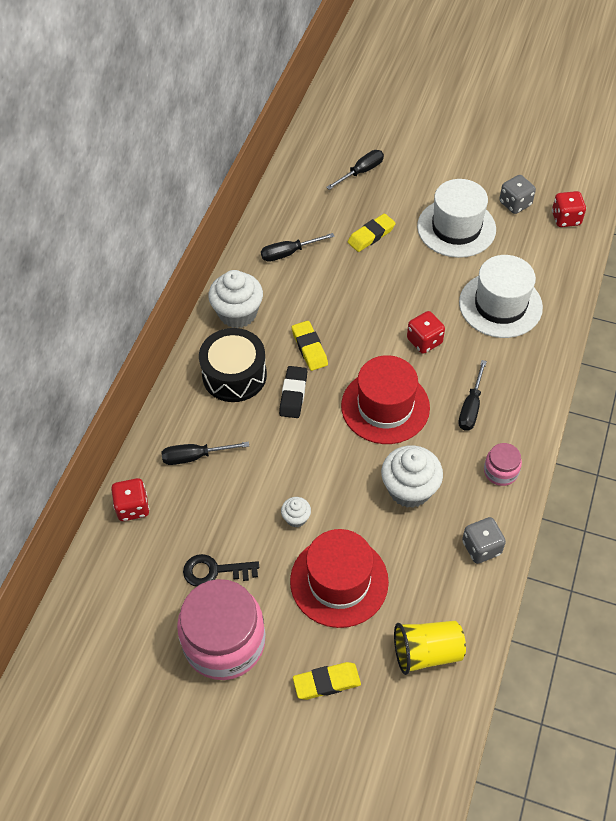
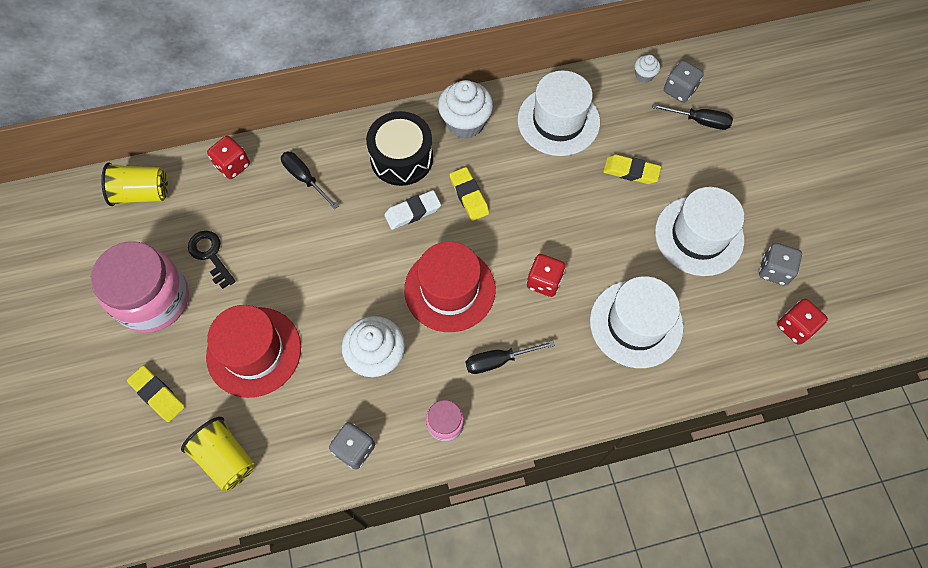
camera: 55 degrees right, 10 degrees up
black screwdriver [261,233,335,262] -> white hat [517,70,600,156]
black eraser [279,366,307,418] -> white eraser [384,190,441,230]
white cupcake [281,497,311,528] -> white cupcake moved to [635,55,660,83]
yellow eraser [292,321,328,371] -> yellow eraser turned 60 degrees counterclockwise [450,167,489,221]
none -> yellow cup [101,163,168,206]
none -> grey dice [664,60,704,103]

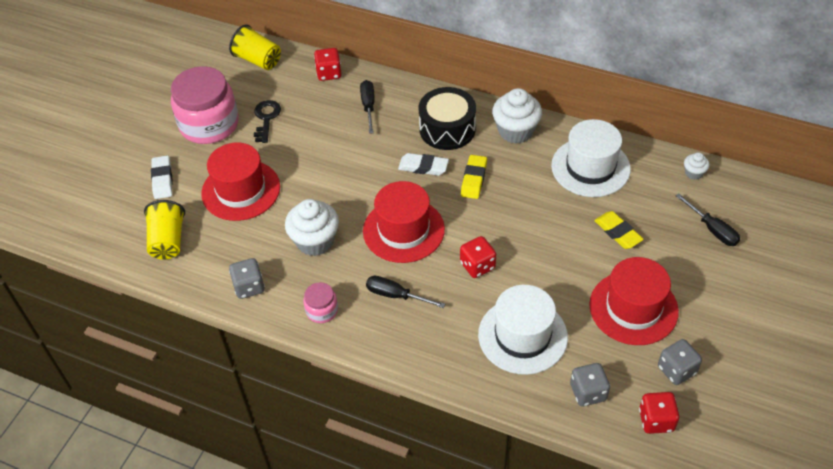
camera: 40 degrees right, 15 degrees down
yellow eraser [127,366,185,422] -> white eraser [151,155,173,199]
white hat [655,187,744,276] -> red hat [589,257,679,345]
grey dice [664,60,704,103] -> grey dice moved to [570,363,610,406]

